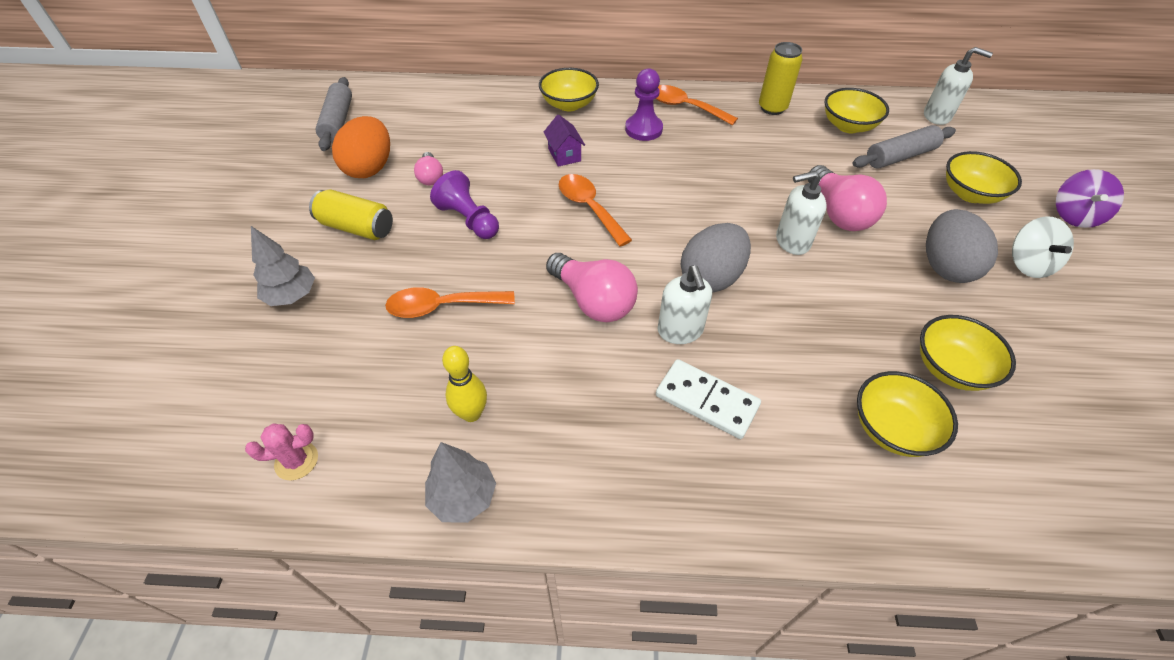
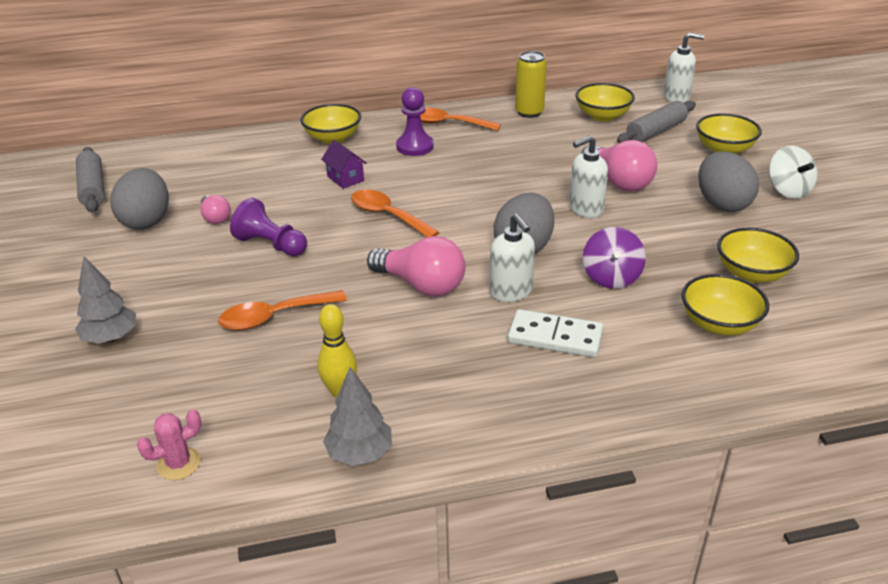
camera: 15 degrees left, 15 degrees down
yellow can [309,190,393,240] -> none
orange egg [332,116,390,178] -> grey egg [111,168,169,230]
purple spinning top [1056,169,1124,228] -> purple spinning top moved to [583,227,646,289]

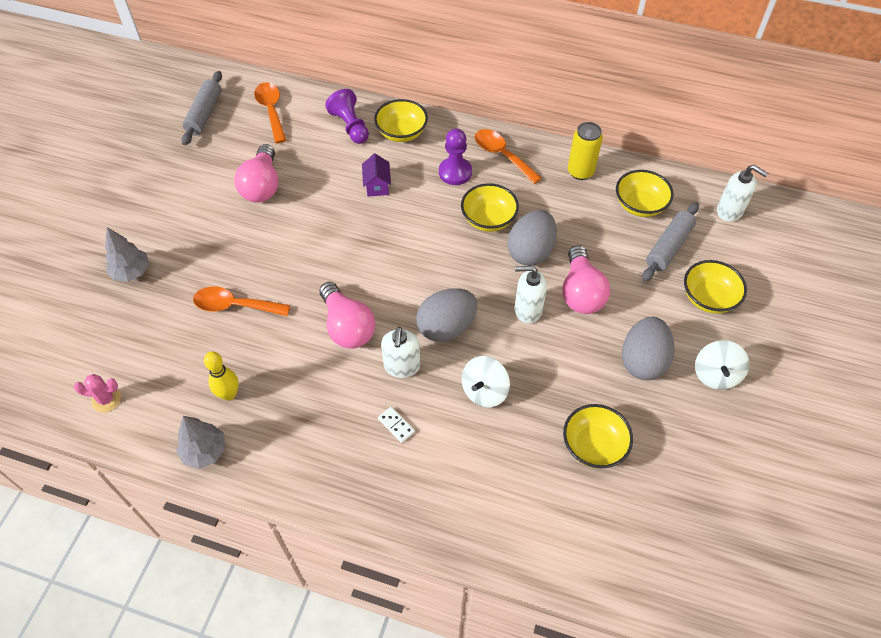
camera: 30 degrees right, 20 degrees up
grey egg [111,168,169,230] -> grey egg moved to [508,210,557,266]
pink light bulb [201,195,231,224] -> pink light bulb [234,144,278,202], size x1.81
purple pawn [230,198,307,256] -> purple pawn moved to [325,89,369,144]
orange spoon [351,189,439,237] -> orange spoon moved to [254,82,286,143]
white domino [508,309,603,357] -> white domino [378,407,415,443], size x0.52
purple spinning top [583,227,646,289] -> white spinning top [462,356,510,408]
grey rolling pin [617,101,696,143] -> grey rolling pin turned 45 degrees counterclockwise [642,202,699,282]
yellow bowl [682,274,769,335] -> yellow bowl moved to [461,183,519,232]

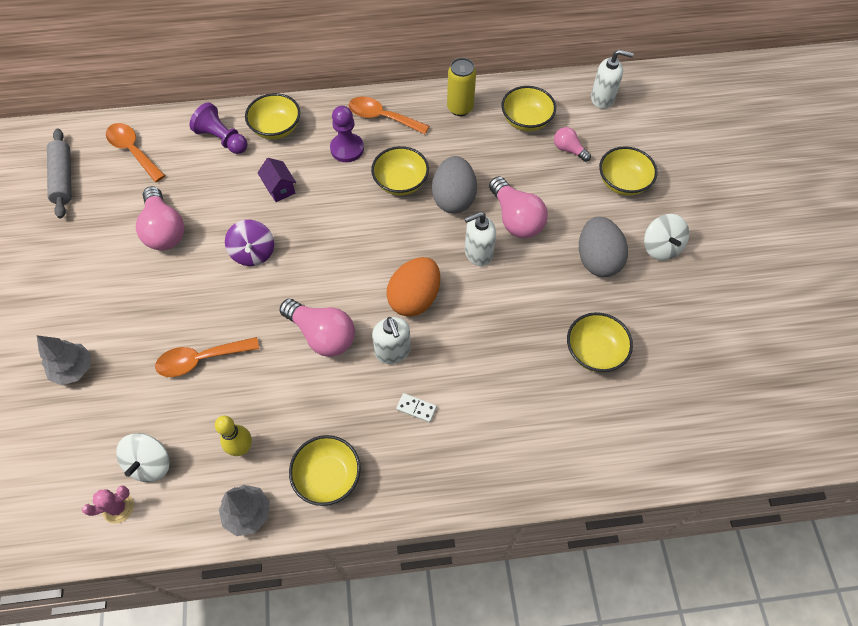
camera: 25 degrees left, 5 degrees up
grey egg [416,288,477,342] -> orange egg [386,257,440,317]
white spinning top [462,356,510,408] -> white spinning top moved to [116,433,170,482]
grey rolling pin [642,202,699,282] -> pink light bulb [554,127,591,162]
none -> purple spinning top [225,220,274,266]
none -> yellow bowl [289,435,361,506]

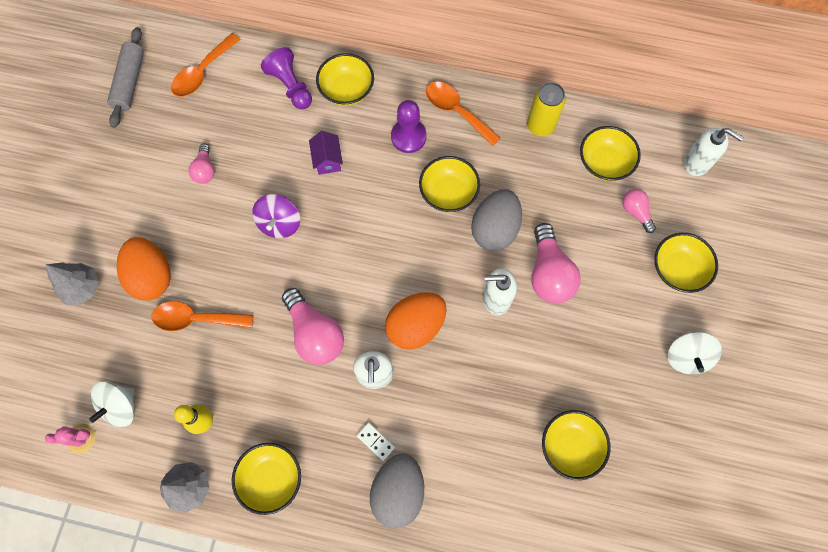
camera: 20 degrees right, 10 degrees up
orange spoon [106,123,165,182] -> orange spoon turned 120 degrees counterclockwise [171,33,241,97]
pink light bulb [136,186,185,250] -> pink light bulb [188,144,215,184], size x0.55
grey egg [579,217,628,277] -> grey egg moved to [370,454,424,528]
none -> orange egg [117,237,171,300]

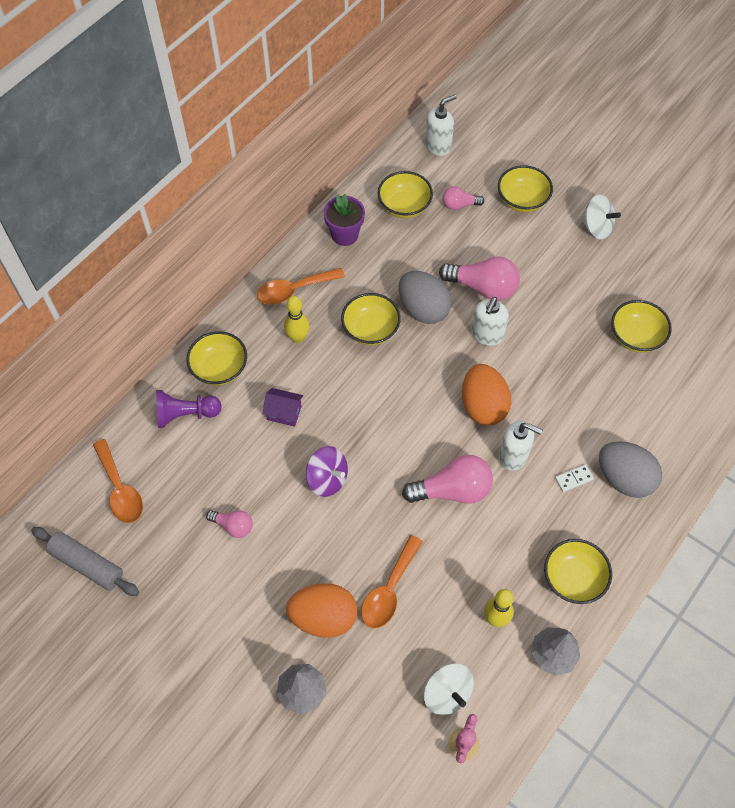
camera: 65 degrees left, 10 degrees down
purple pawn [391,100,426,153] -> yellow bowling pin [284,296,310,343]
yellow can [527,82,566,136] -> purple flower pot [324,193,365,246]

